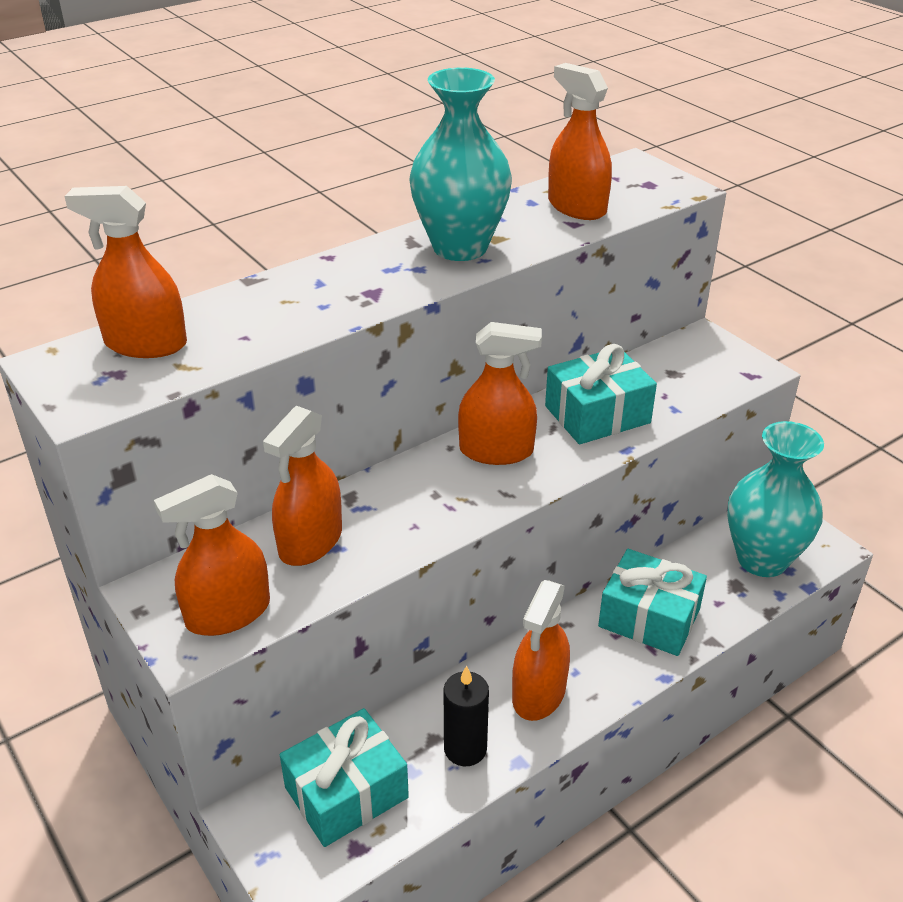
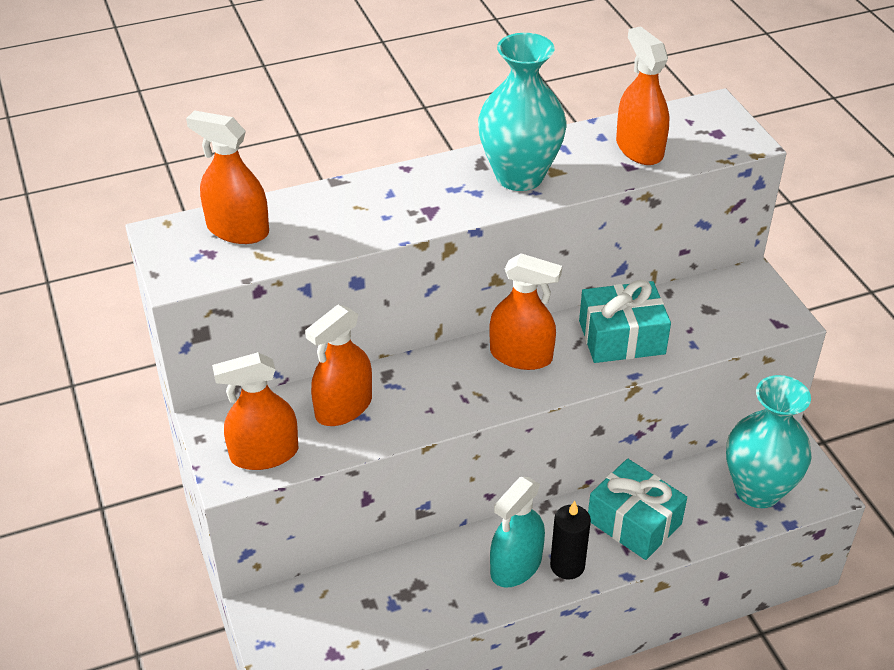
camera: 15 degrees right, 5 degrees up
turquoise gift [280,708,409,847] -> none
black candle [443,666,489,766] -> black candle moved to [550,501,591,579]
orange spray bottle [512,580,570,721] -> turquoise spray bottle [490,477,545,587]

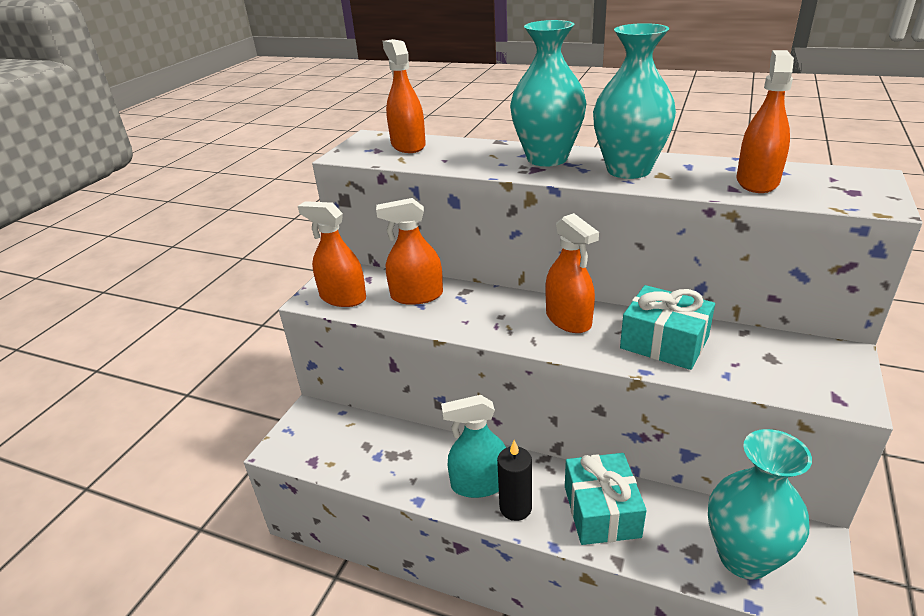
camera: 45 degrees right, 10 degrees down
none -> turquoise vase [510,20,586,167]

